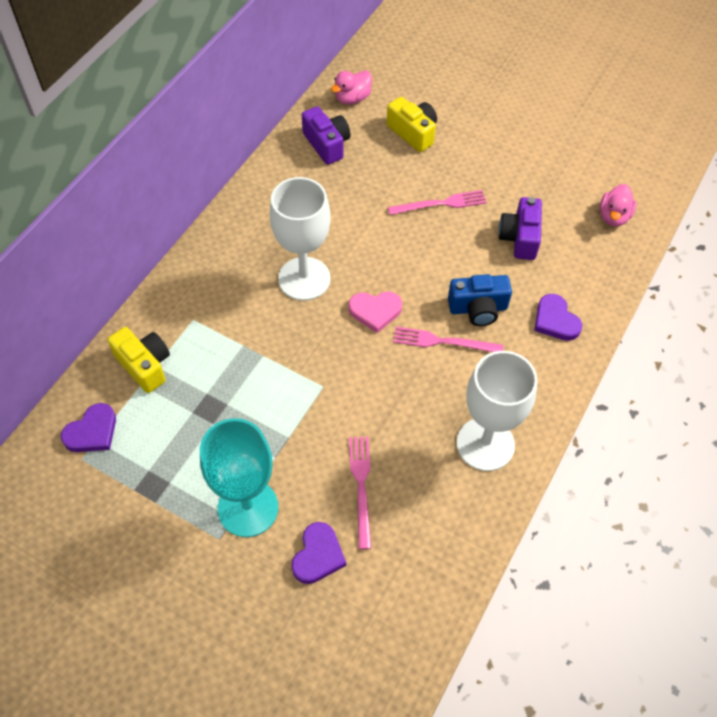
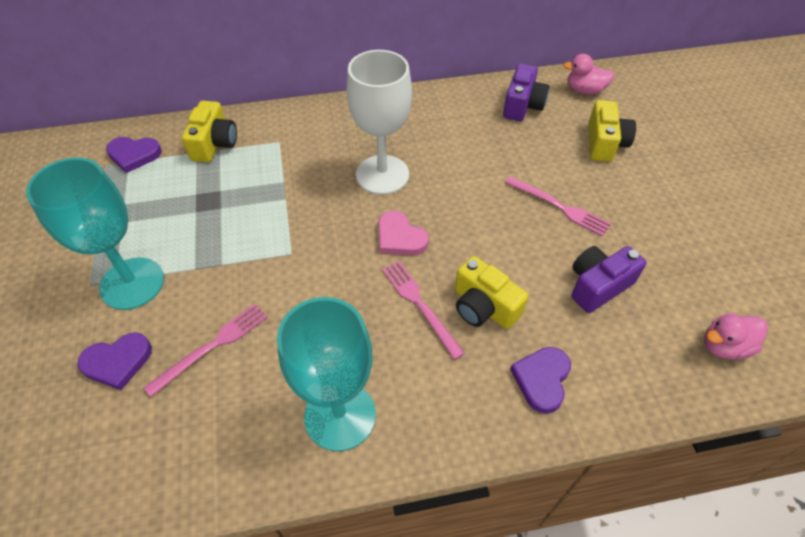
camera: 50 degrees right, 5 degrees down
blue camera [448,274,512,326] -> yellow camera [455,256,528,329]
white goblet [456,351,538,471] -> turquoise goblet [277,297,376,451]

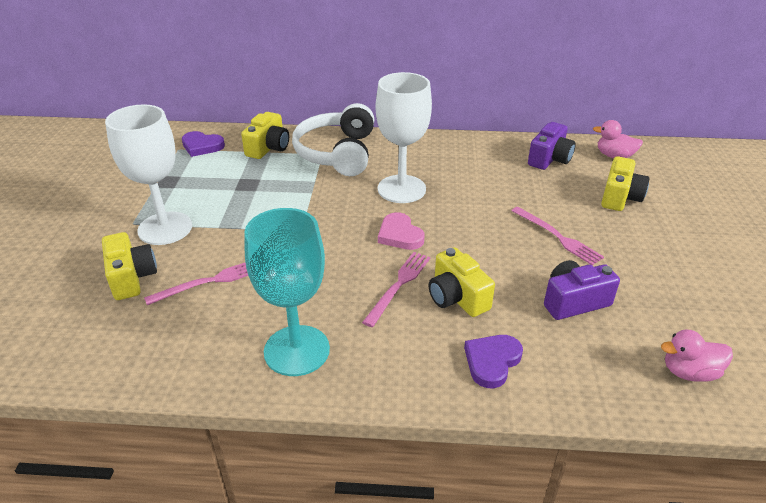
camera: 15 degrees right, 15 degrees down
turquoise goblet [26,157,164,310] -> white goblet [105,104,192,245]
purple heart [77,332,152,390] -> yellow camera [102,232,157,300]
pink fork [382,261,465,360] -> pink fork turned 45 degrees clockwise [362,252,430,327]
none -> white headphones [292,103,374,176]

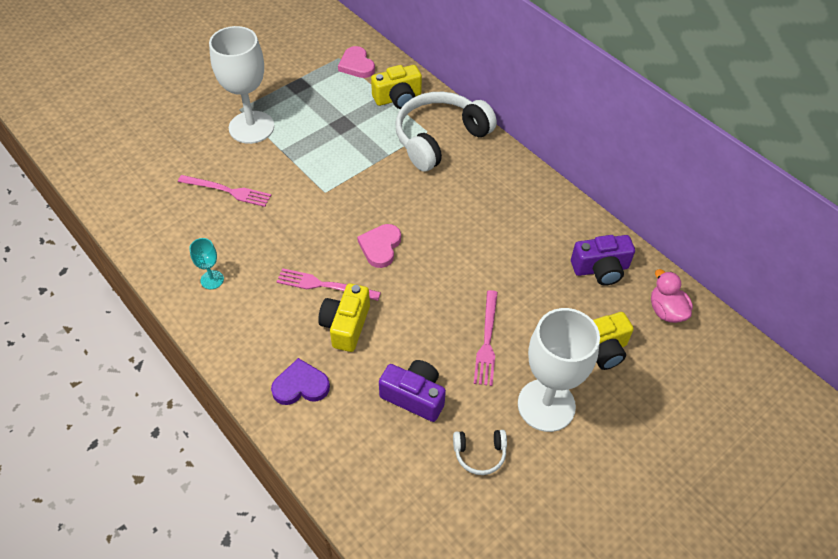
camera: 45 degrees right, 15 degrees up
yellow camera [102,232,157,300] -> none
purple heart [182,131,225,157] -> pink heart [338,46,375,78]
turquoise goblet [244,208,330,376] -> turquoise goblet [189,238,224,289], size x0.44
pink fork [362,252,430,327] -> pink fork turned 150 degrees counterclockwise [277,268,381,301]
white goblet [376,72,432,203] -> white goblet moved to [518,308,600,432]
pink duck [661,330,733,382] -> none
none -> white headphones [453,430,507,475]

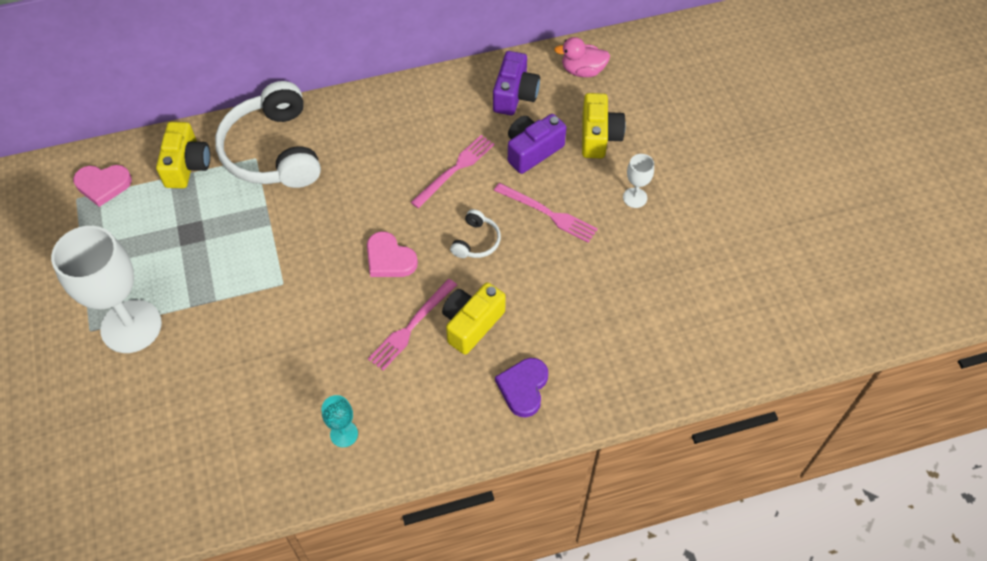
camera: 65 degrees left, 5 degrees up
pink fork [178,175,271,207] -> pink fork moved to [411,135,495,208]
yellow camera [318,283,370,352] -> yellow camera turned 90 degrees clockwise [442,282,506,355]
purple camera [379,360,446,422] -> purple camera moved to [508,114,566,174]
white headphones [453,430,507,475] -> white headphones moved to [450,209,501,258]
white goblet [518,308,600,432] -> white goblet [623,154,654,208], size x0.44

